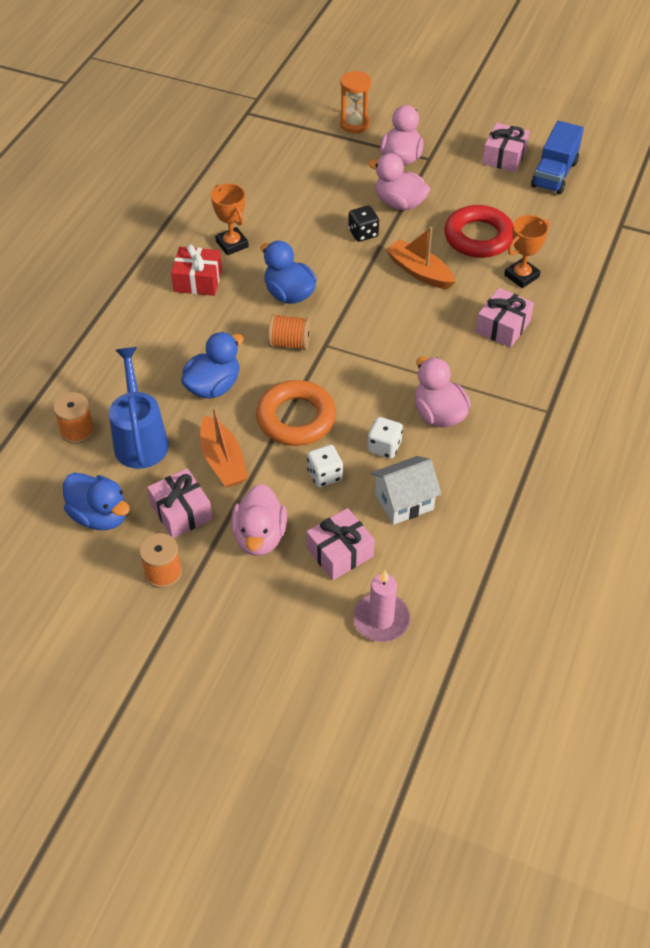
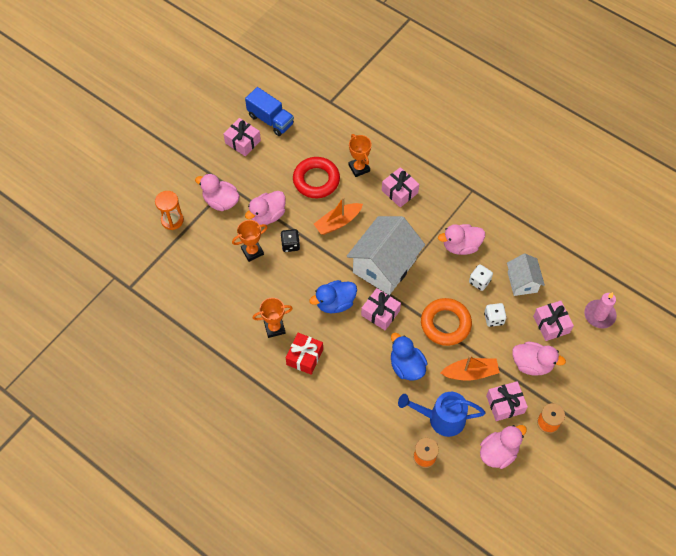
camera: 75 degrees left, 10 degrees up
blue duck [63,473,130,530] -> pink duck [480,425,527,469]
orange spool [268,314,311,350] -> pink gift [361,288,401,330]
none -> orange trophy [232,220,268,262]
none -> white house [347,216,425,295]

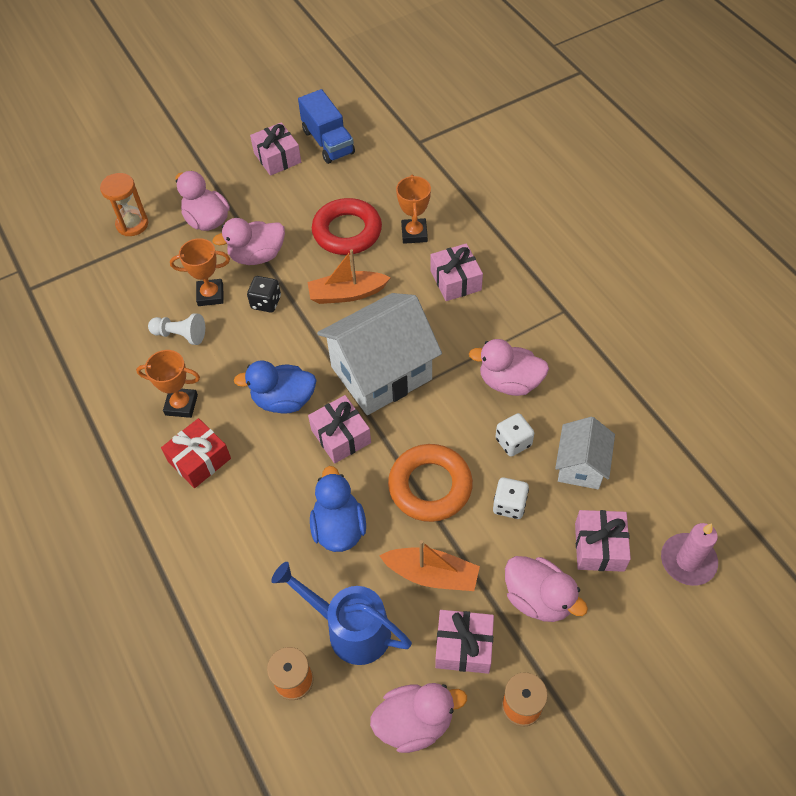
camera: 25 degrees right, 5 degrees down
none -> white pawn [148,313,205,345]

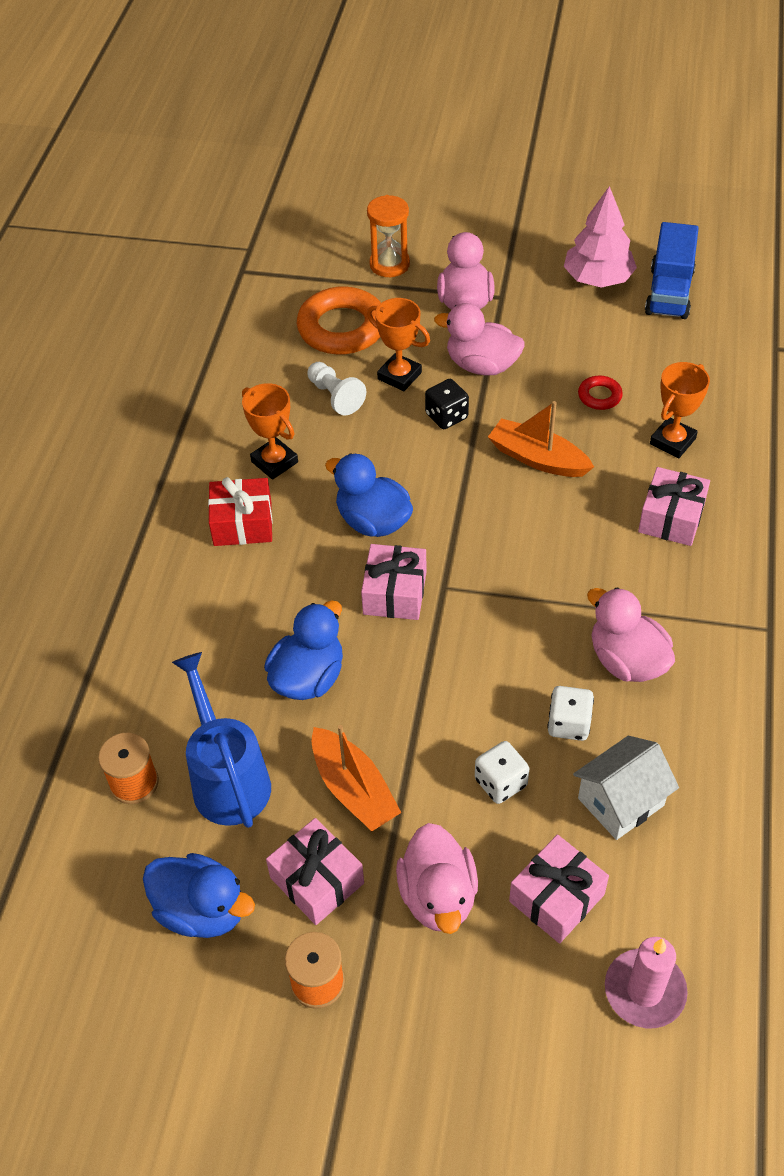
camera: 40 degrees right, 5 degrees down
pink gift [250,122,301,176] -> pink tree [564,186,637,288]
red ring [312,198,382,255] -> red ring [578,376,623,410], size x0.47
white house [317,293,442,415] -> none
pink duck [370,683,467,753] -> blue duck [143,853,255,938]
orange ring [388,444,473,522] -> orange ring moved to [297,286,381,355]

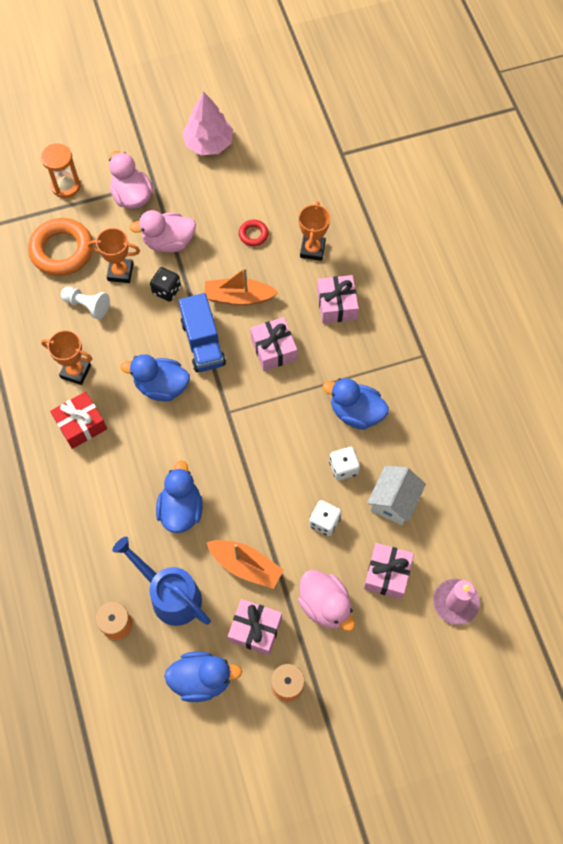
camera: 30 degrees left, 15 degrees up
pink gift [361,544,426,620] -> pink gift moved to [250,317,297,371]
pink duck [587,587,675,682] -> blue duck [323,378,389,430]
blue truck [645,222,699,319] -> blue truck moved to [179,293,226,372]

